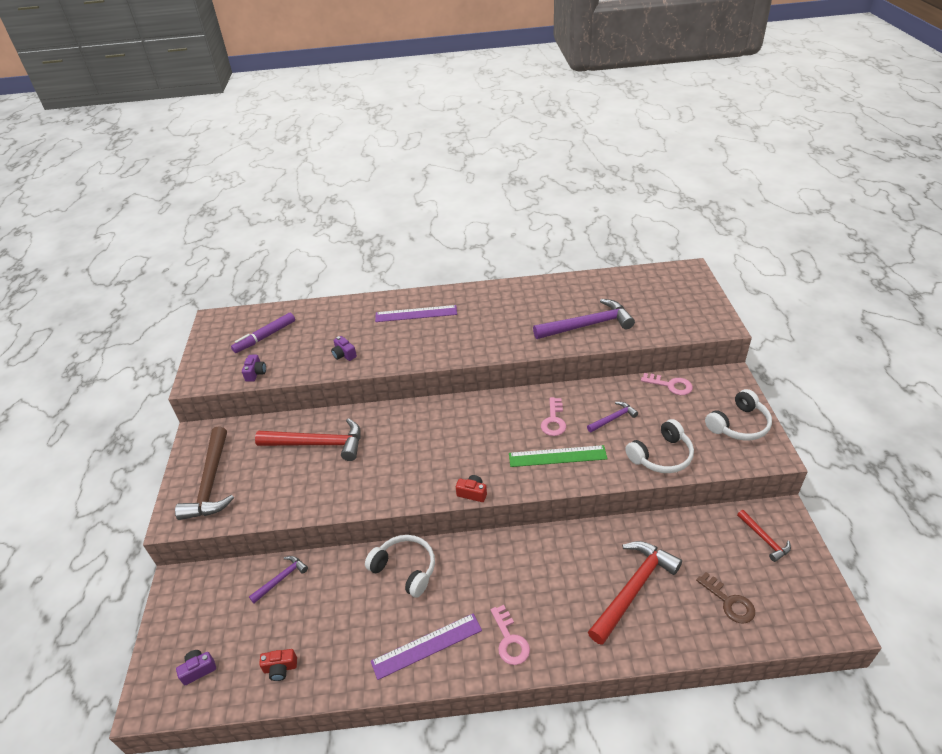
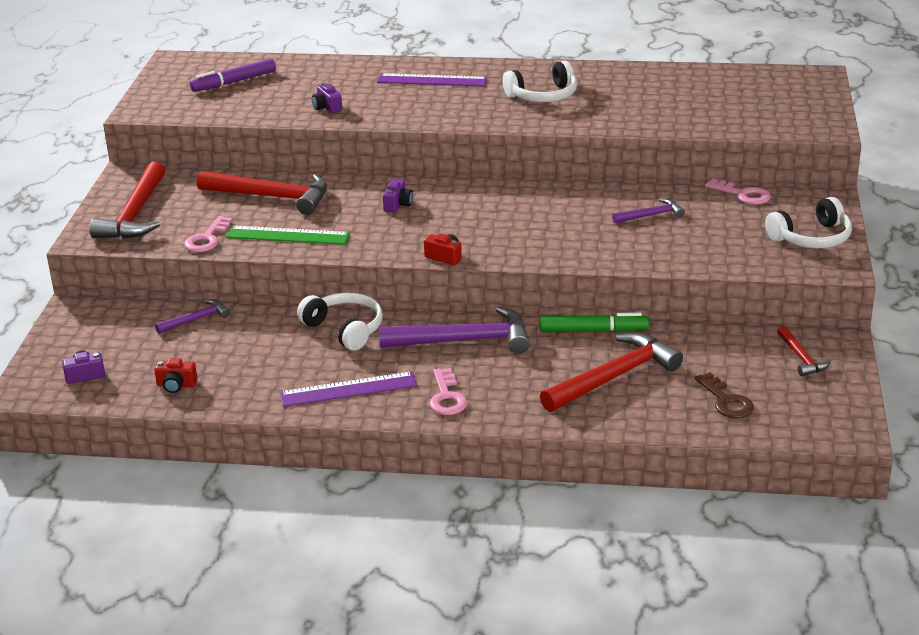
camera: 10 degrees right, 10 degrees down
brown hammer [175,426,234,520] -> red hammer [90,162,165,239]
purple camera [242,355,266,382] -> purple camera moved to [383,179,413,213]
green ruler [509,445,607,467] -> green ruler moved to [226,226,350,245]
purple hammer [533,299,635,339] -> purple hammer moved to [379,307,530,354]
pink key [541,397,566,436] -> pink key moved to [184,216,233,252]
white headphones [625,419,694,473] -> white headphones moved to [503,61,577,102]
none -> green marker [540,312,649,332]

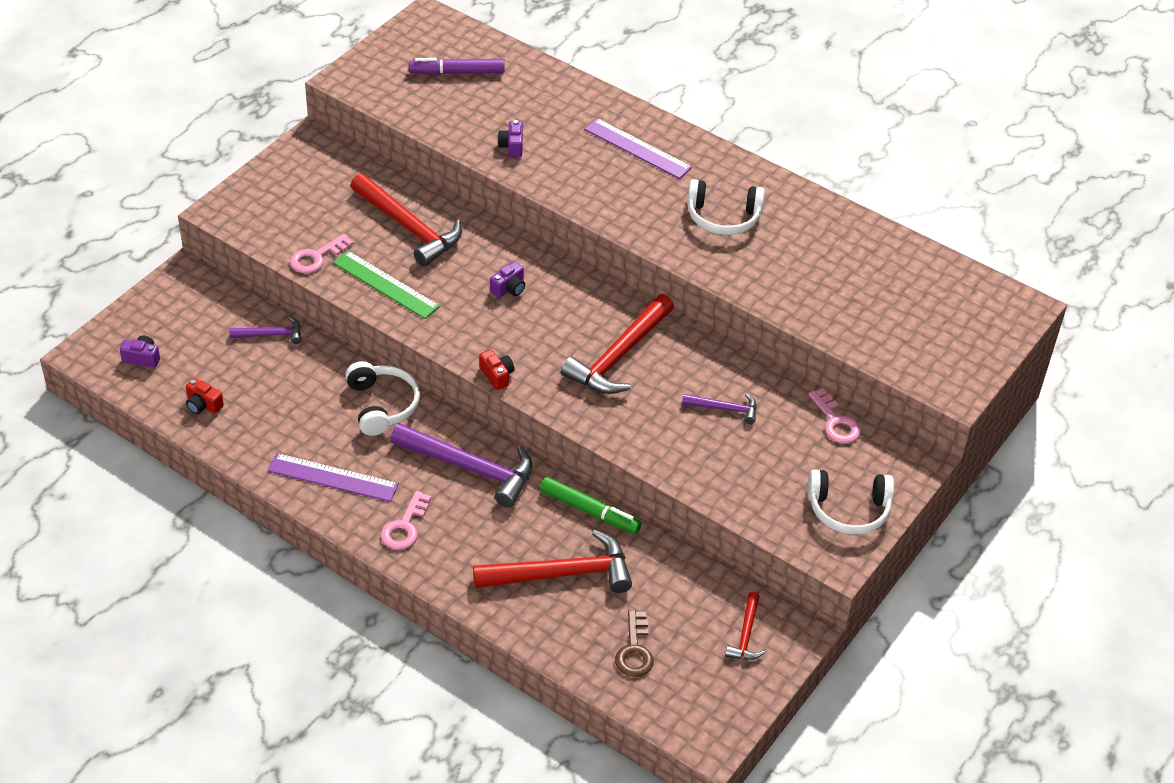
camera: 25 degrees right, 15 degrees up
red hammer [90,162,165,239] -> red hammer moved to [561,294,674,394]

